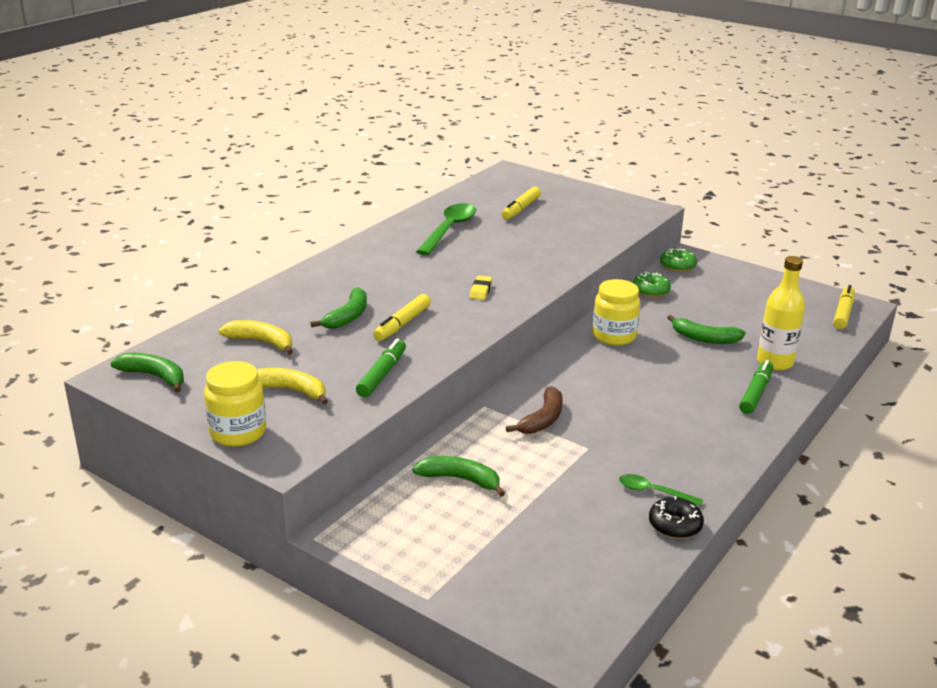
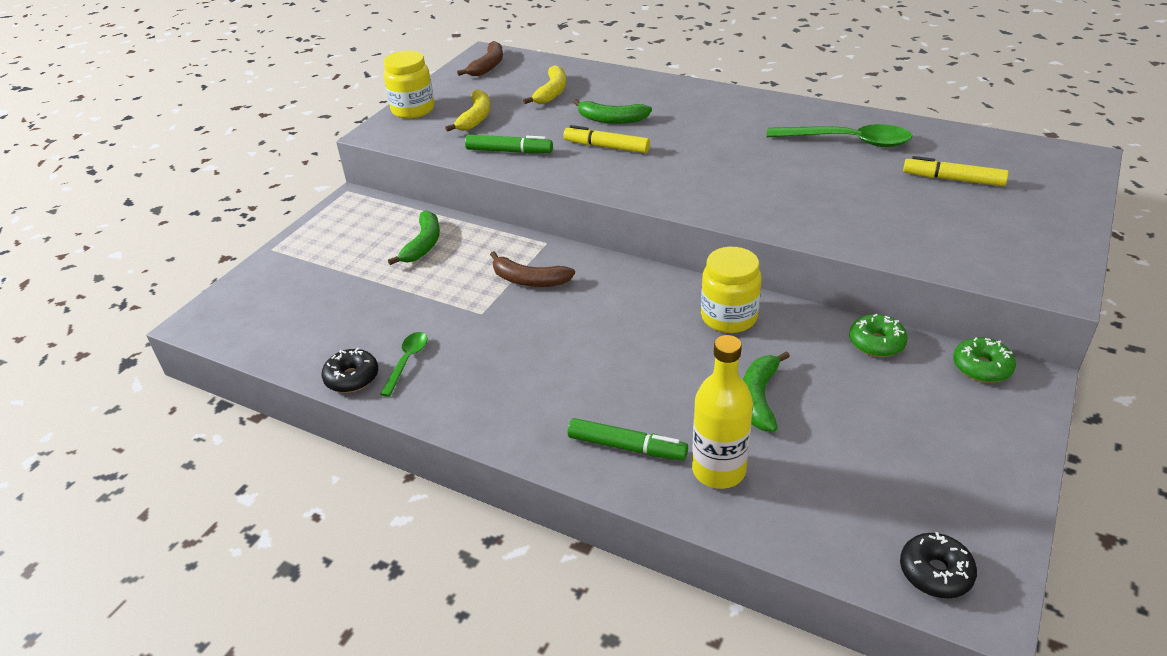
camera: 85 degrees right, 10 degrees up
green banana [110,353,184,393] -> brown banana [457,41,503,76]
yellow eraser [470,276,492,300] -> none
yellow marker [833,285,855,329] -> black donut [900,532,977,598]

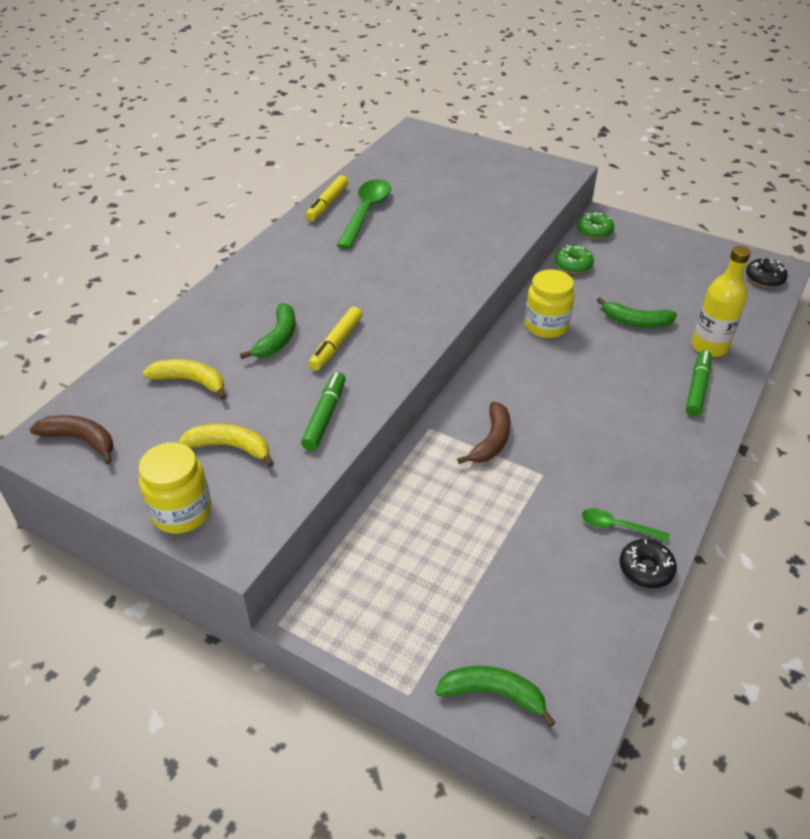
camera: 90 degrees left, 5 degrees up
green banana [388,211,440,265] -> green banana moved to [436,666,556,727]
yellow marker [903,156,1009,186] -> yellow marker moved to [305,175,348,222]

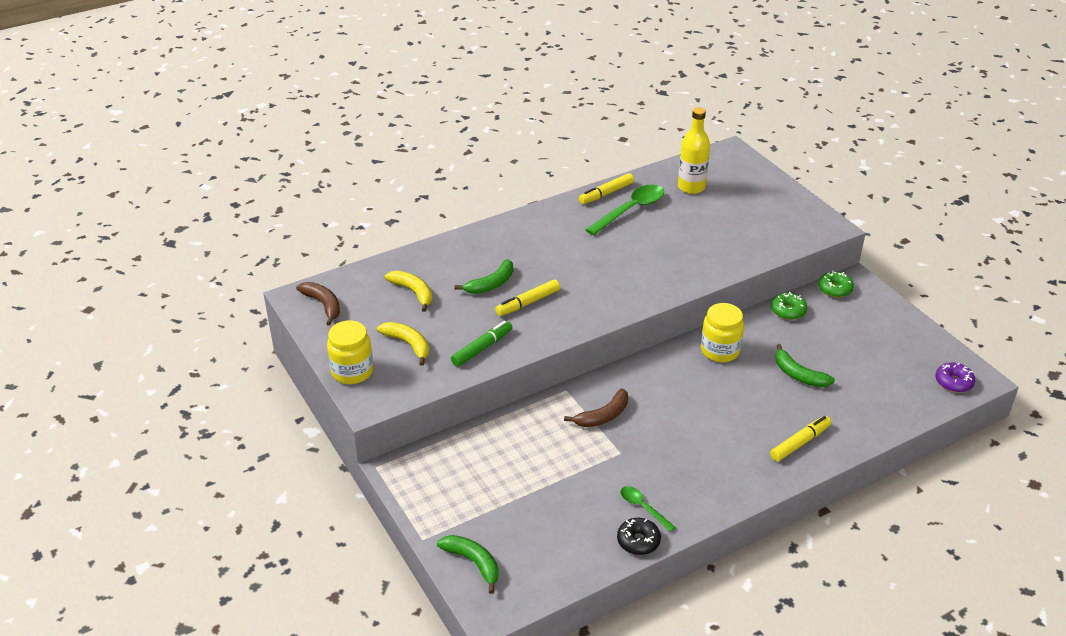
camera: 30 degrees right, 5 degrees down
green marker [686,350,711,416] -> yellow marker [770,416,831,462]
yellow bottle [692,246,751,357] -> yellow bottle moved to [678,108,710,194]
black donut [746,258,788,287] -> purple donut [935,363,975,393]

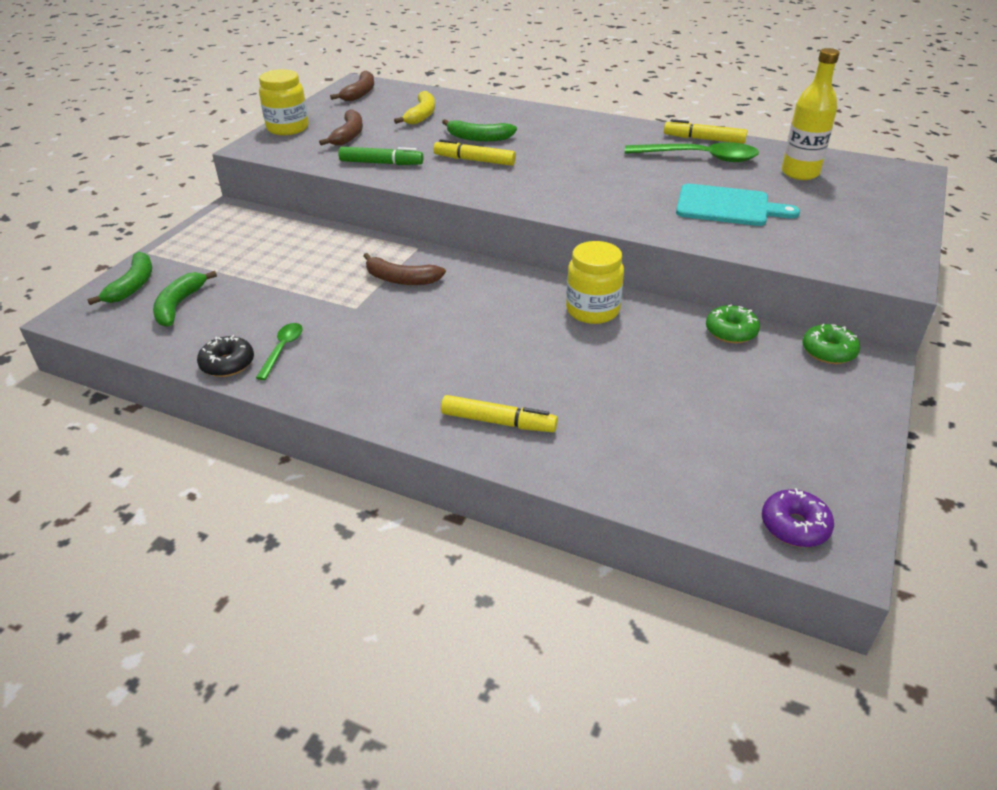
camera: 55 degrees right, 0 degrees up
yellow banana [377,322,429,366] -> brown banana [319,109,363,146]
green banana [775,344,835,387] -> green banana moved to [153,271,217,327]
none -> turquoise cutting board [676,184,800,226]

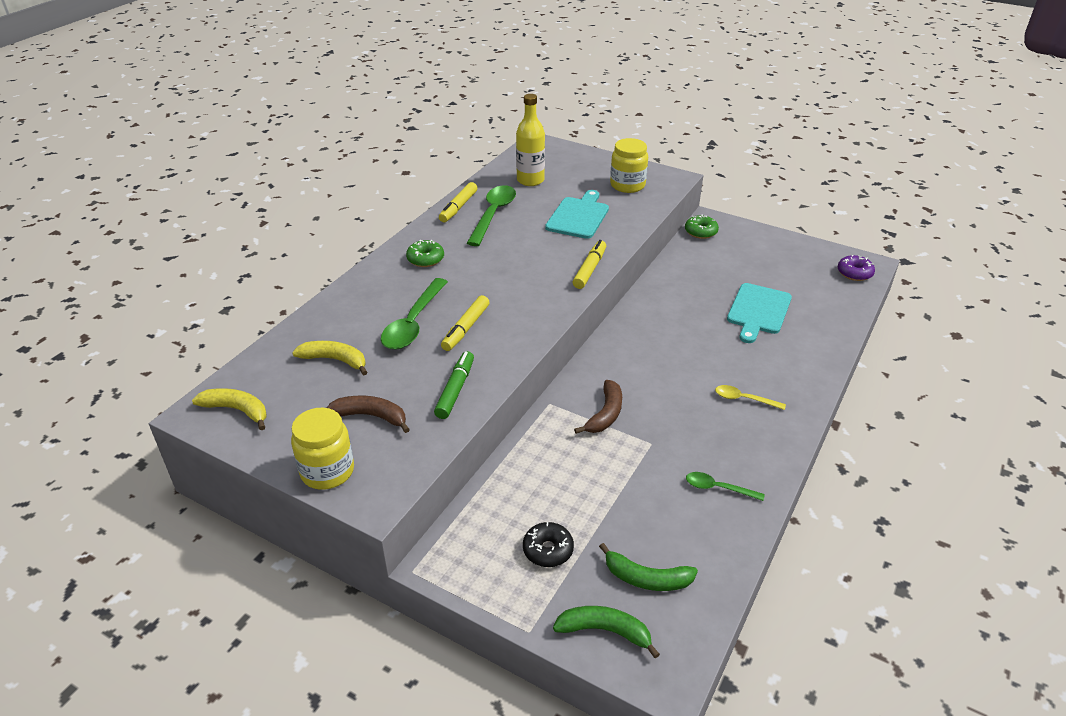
camera: 85 degrees left, 0 degrees up
black donut [197,335,254,377] -> black donut moved to [523,522,574,567]
brown banana [330,71,374,101] -> yellow banana [192,388,267,430]
yellow marker [441,395,558,432] -> yellow marker moved to [573,240,606,289]
green banana [442,119,517,142] -> green spoon [381,278,448,350]
yellow jar [566,241,624,324] -> yellow jar moved to [610,138,648,193]
green donut [706,305,760,343] -> green donut moved to [406,240,444,267]
none -> yellow spoon [715,385,786,410]
none -> turquoise cutting board [727,283,792,343]

